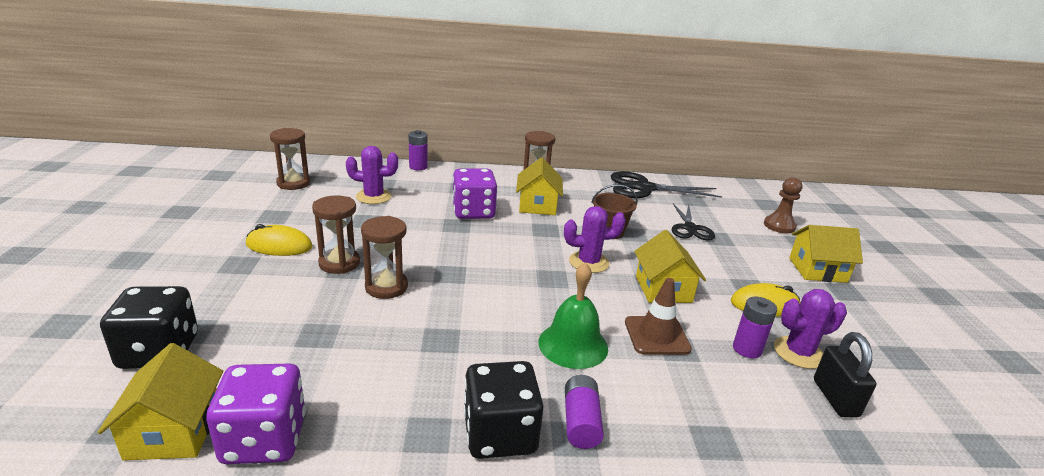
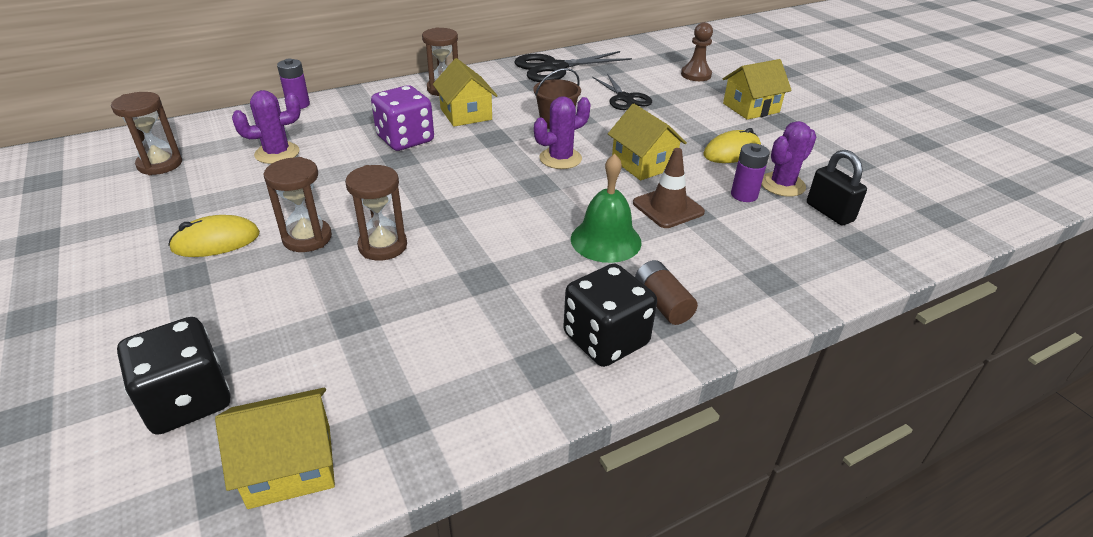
camera: 25 degrees left, 10 degrees up
yellow house [97,343,223,461] -> yellow house turned 75 degrees counterclockwise [215,388,335,509]
purple dice [206,364,306,464] -> none
purple battery [565,375,604,449] -> brown battery [635,260,698,325]

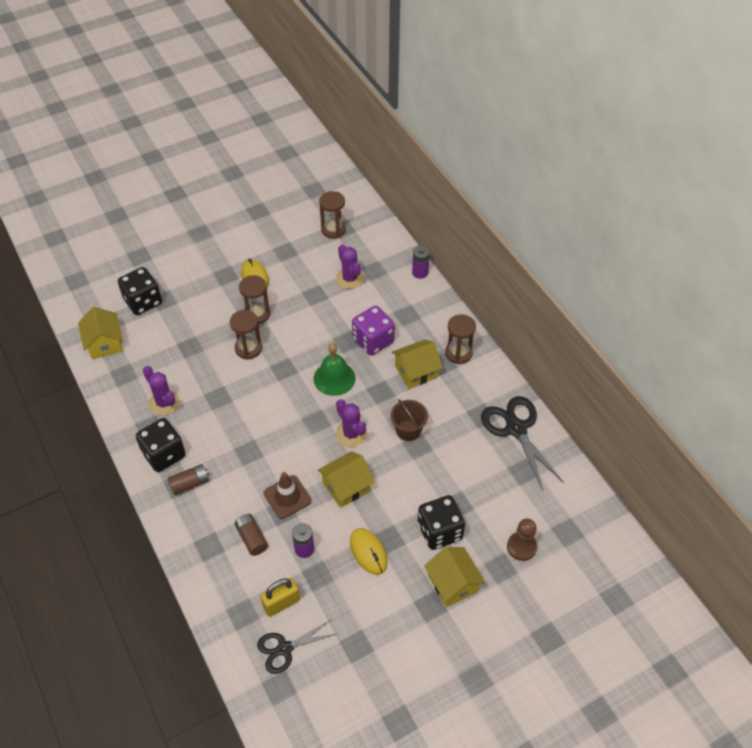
camera: 90 degrees right, 15 degrees up
green bell [571,154,642,263] -> green bell moved to [313,342,356,396]
black scissors [592,74,652,110] -> black scissors moved to [257,619,336,674]
purple cactus [761,121,816,197] -> purple cactus moved to [143,366,180,415]
black padlock [807,150,867,225] -> yellow padlock [260,578,300,617]
none -> brown battery [235,514,268,556]
none -> black dice [418,495,465,550]

